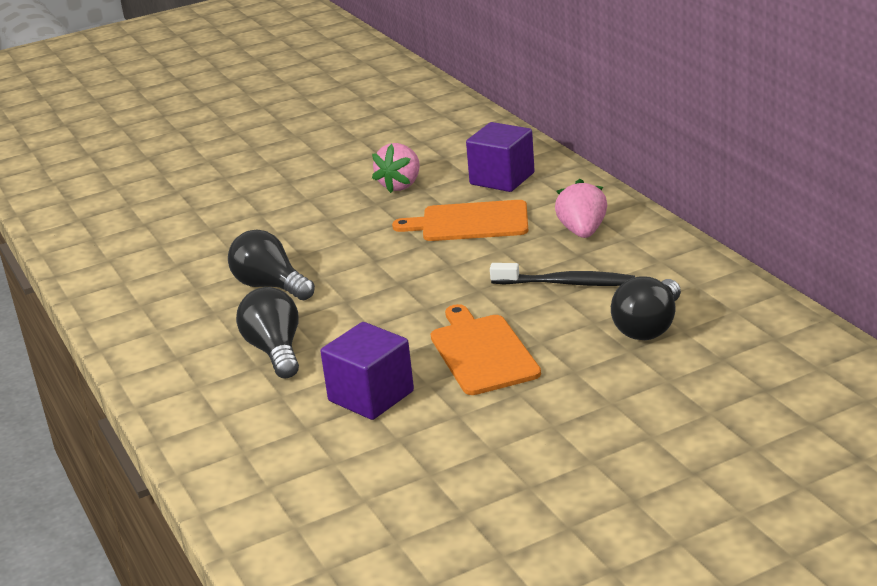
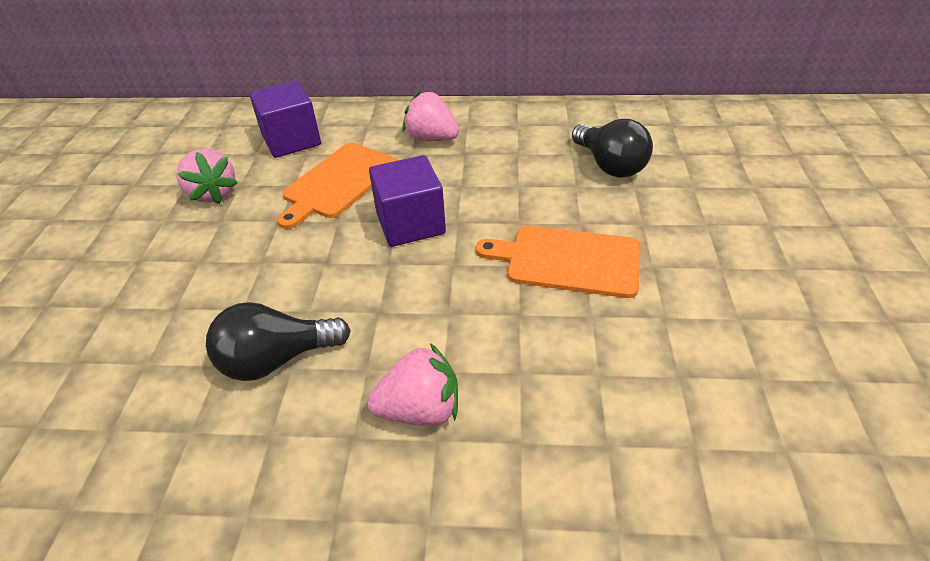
camera: 60 degrees left, 15 degrees up
black light bulb [236,287,299,379] -> pink strawberry [367,343,458,426]
purple cube [320,322,414,420] -> purple cube moved to [369,155,446,247]
black toothbrush [490,263,635,286] -> none

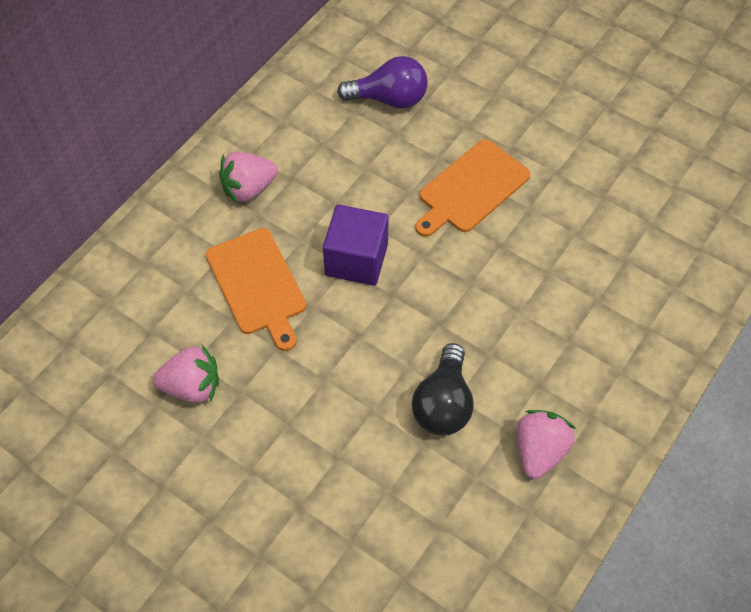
camera: 60 degrees left, 15 degrees up
purple cube [249,81,321,158] -> none
pink strawberry [367,343,458,426] -> pink strawberry moved to [517,410,576,479]
black light bulb [572,119,653,177] -> purple light bulb [337,56,428,109]

